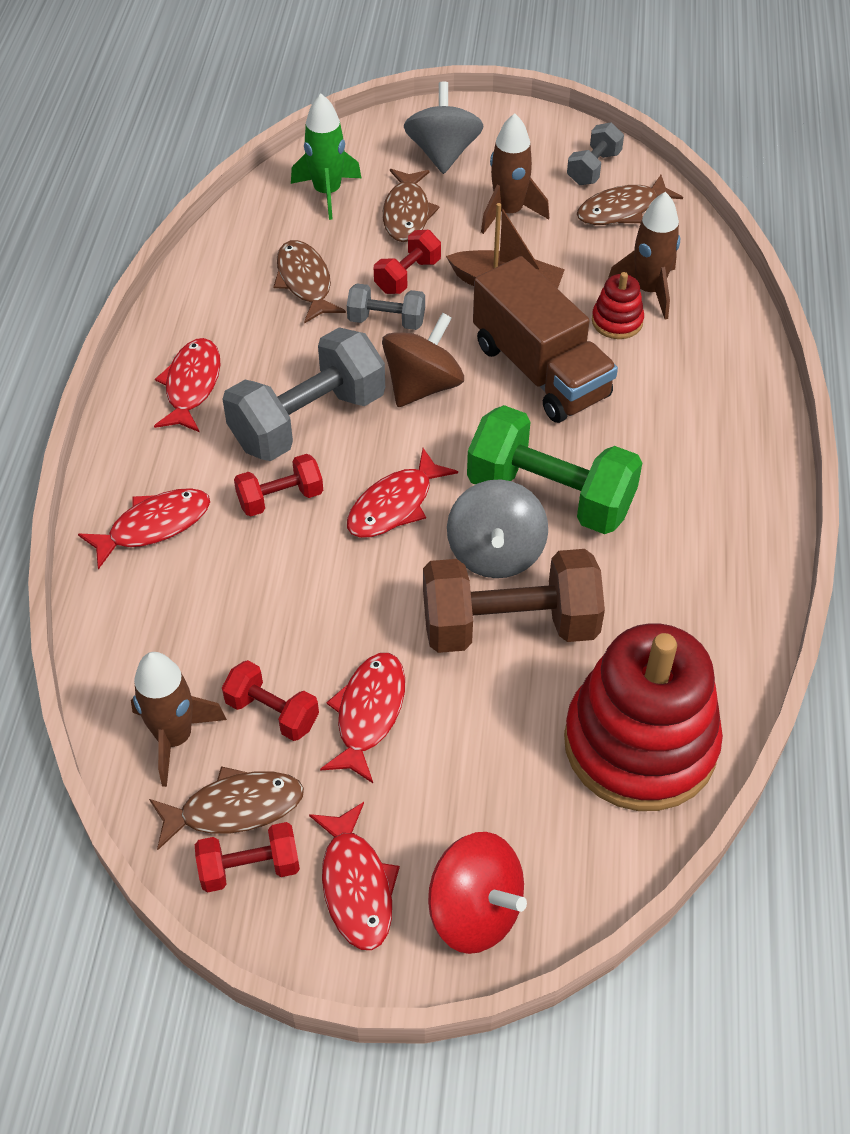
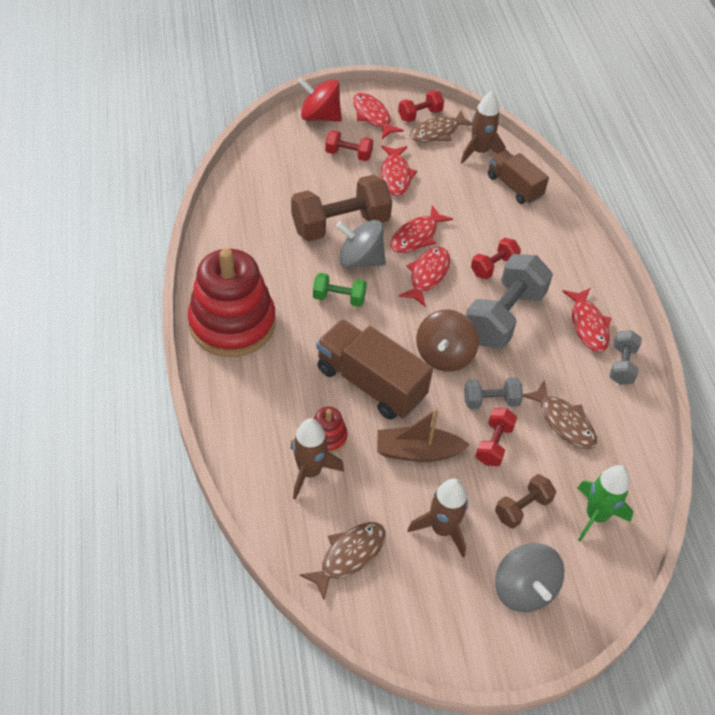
camera: 160 degrees right, 0 degrees up
red fish [78,488,210,570] -> red fish moved to [390,205,453,253]
red dumbbell [222,660,319,741] -> red dumbbell moved to [325,130,373,161]
brown fish [383,169,440,242] -> brown dumbbell [495,474,556,529]
grey spinning top [447,479,548,578] -> grey spinning top turned 60 degrees counterclockwise [336,220,386,268]
green dumbbell [467,405,642,534] -> green dumbbell [313,273,367,307], size x0.51
red stacking toy [564,623,723,811] -> red stacking toy moved to [188,248,276,357]
grey dumbbell [567,123,624,185] -> grey dumbbell moved to [610,330,642,385]
none -> brown truck [488,150,549,204]

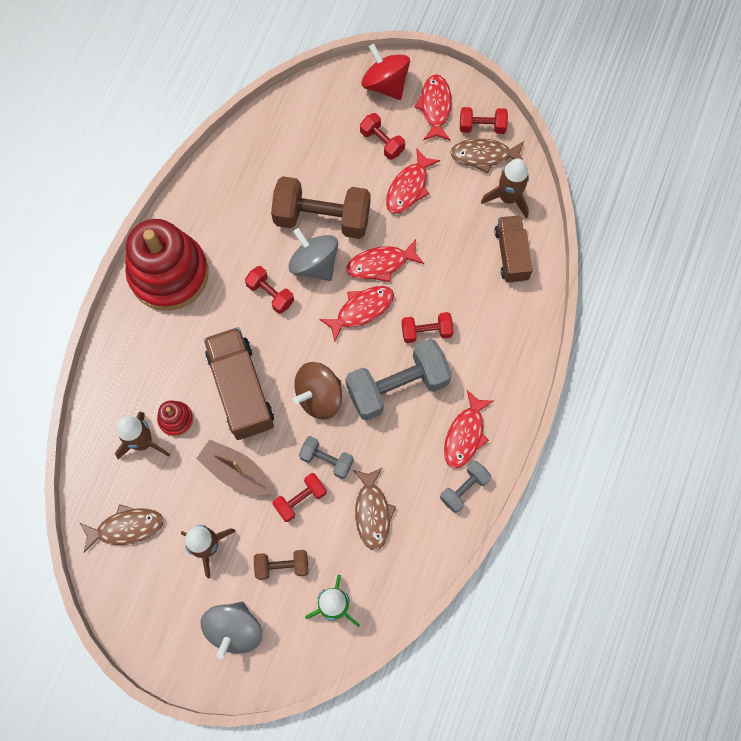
camera: 35 degrees right, 20 degrees up
green dumbbell [313,273,367,307] -> red dumbbell [245,266,294,314]

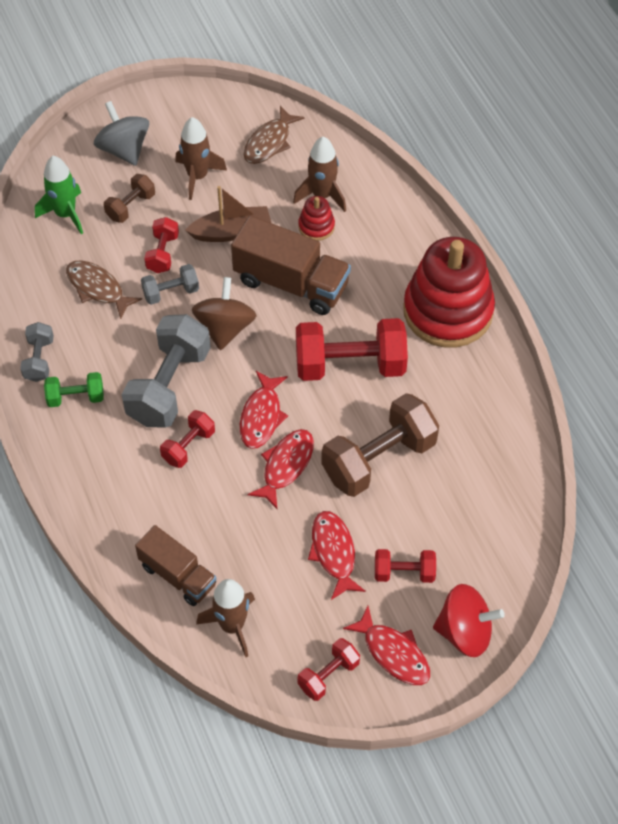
camera: 135 degrees right, 15 degrees down
red dumbbell [245,266,294,314] -> red dumbbell [296,318,408,381], size x1.94
grey spinning top [289,228,338,281] -> none
red fish [444,390,494,468] -> green dumbbell [44,372,104,407]
brown fish [450,138,524,173] -> none

